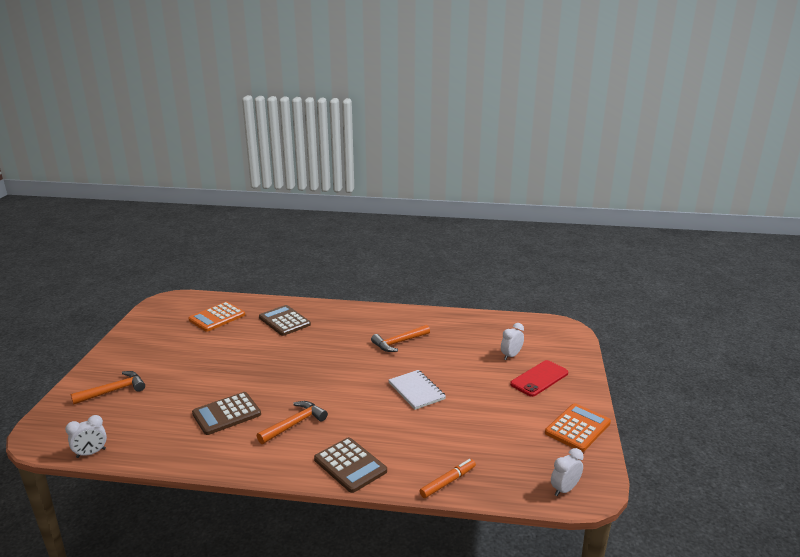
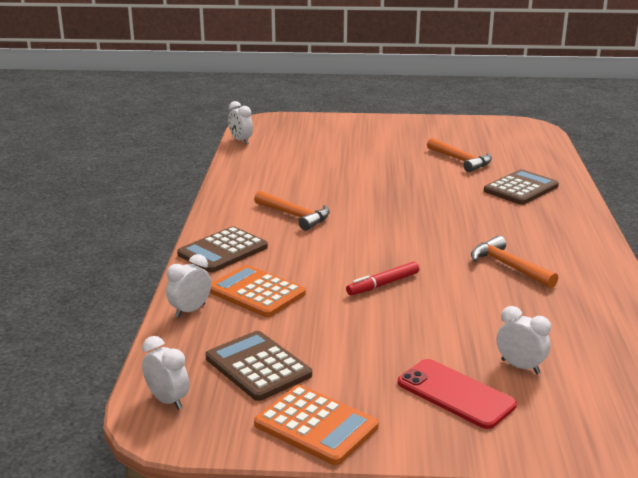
camera: 85 degrees right, 0 degrees up
orange hammer [70,371,145,405] -> orange hammer moved to [427,138,492,172]
orange calculator [188,302,245,332] -> orange calculator moved to [210,265,306,317]
brown calculator [192,392,261,435] -> brown calculator moved to [205,331,312,401]
white notebook [389,370,446,410] -> red marker [346,262,419,295]
orange marker [420,459,476,498] -> white clock [166,254,211,318]

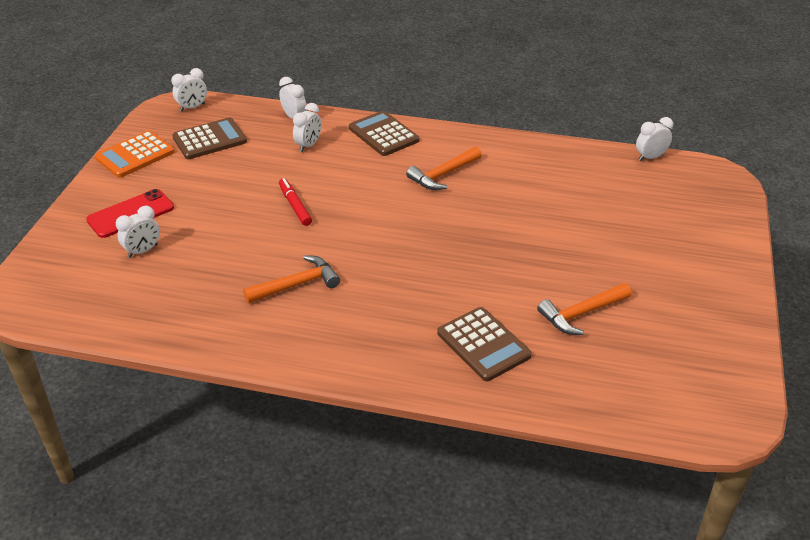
camera: 100 degrees right, 15 degrees up
orange calculator [210,265,306,317] -> white clock [293,103,321,152]

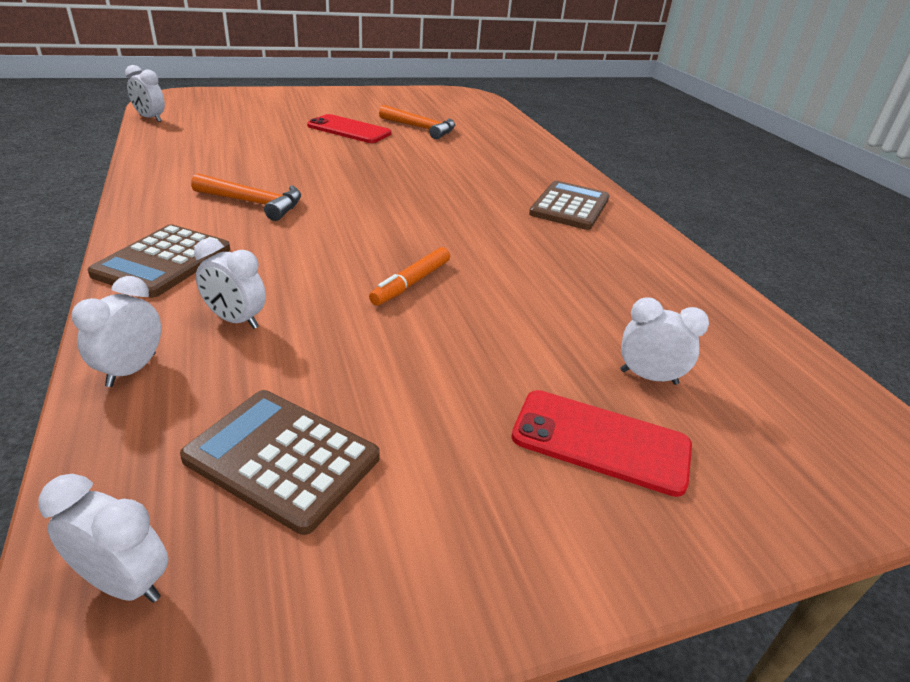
camera: 125 degrees left, 5 degrees down
orange calculator [95,131,175,178] -> none
orange hammer [243,255,340,303] -> none
red marker [279,178,312,226] -> orange marker [369,247,450,306]
white clock [293,103,321,152] -> white clock turned 150 degrees counterclockwise [194,238,266,329]
brown calculator [437,307,532,381] -> brown calculator moved to [529,181,609,230]
none -> red phone [307,114,391,143]

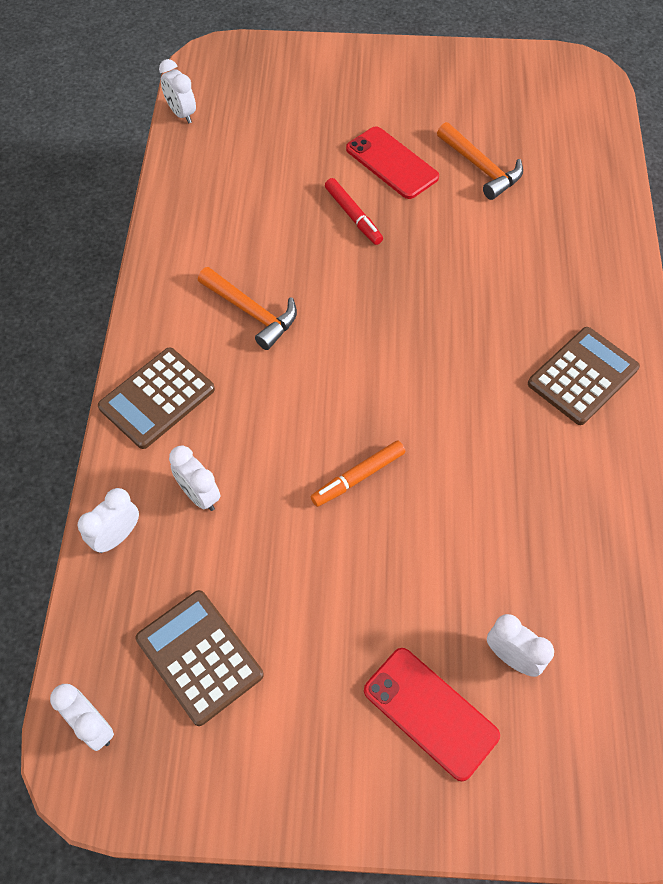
camera: 25 degrees right, 25 degrees up
none -> red marker [325,178,383,245]

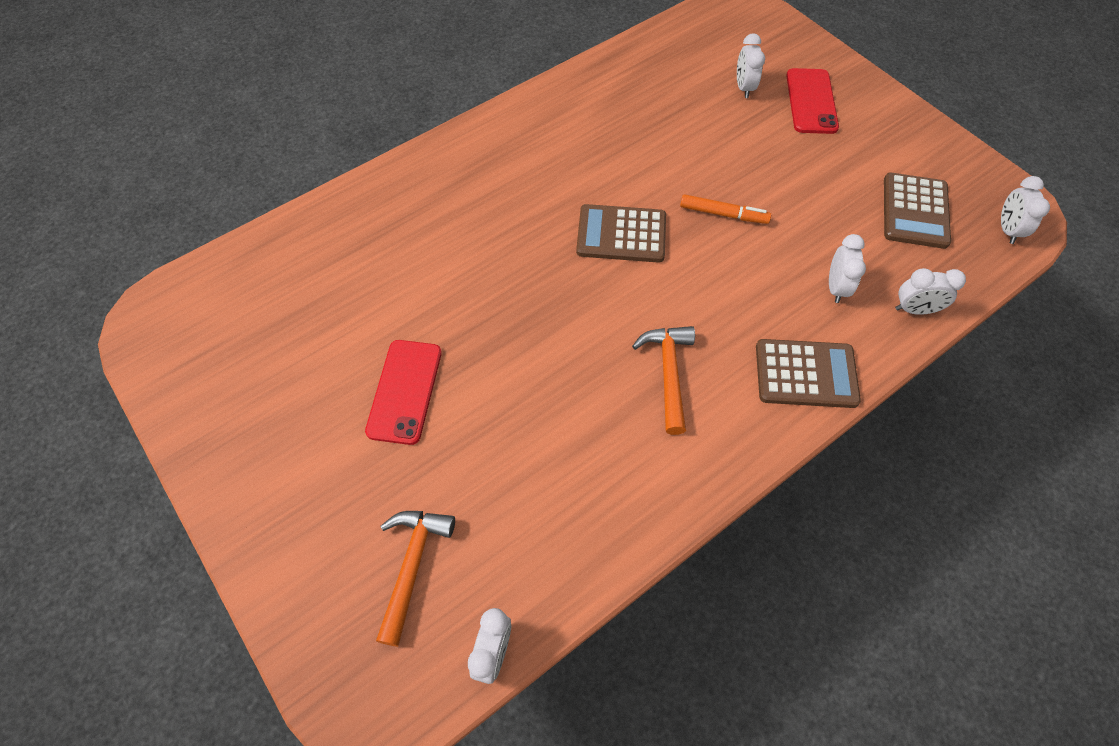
camera: 130 degrees left, 0 degrees up
red marker [325,178,383,245] -> none
orange hammer [437,122,523,200] -> orange hammer moved to [376,511,455,647]
brown calculator [528,327,640,425] -> brown calculator moved to [576,204,666,263]

